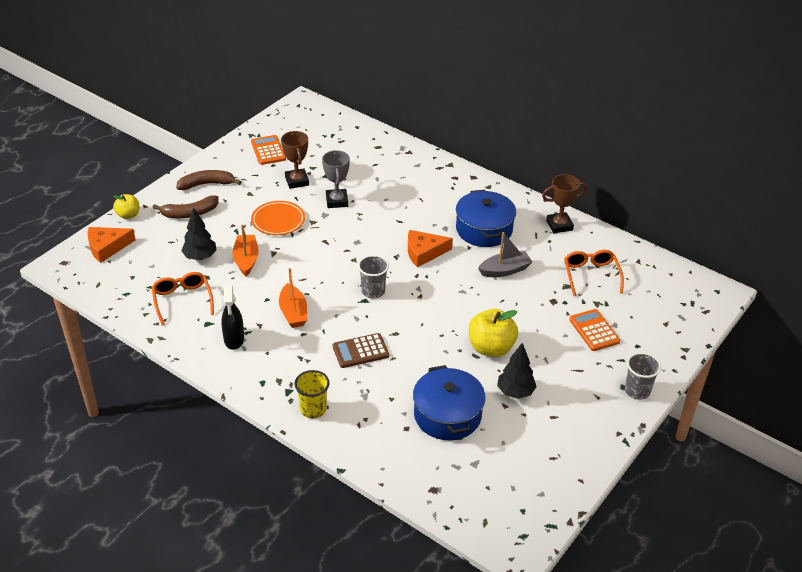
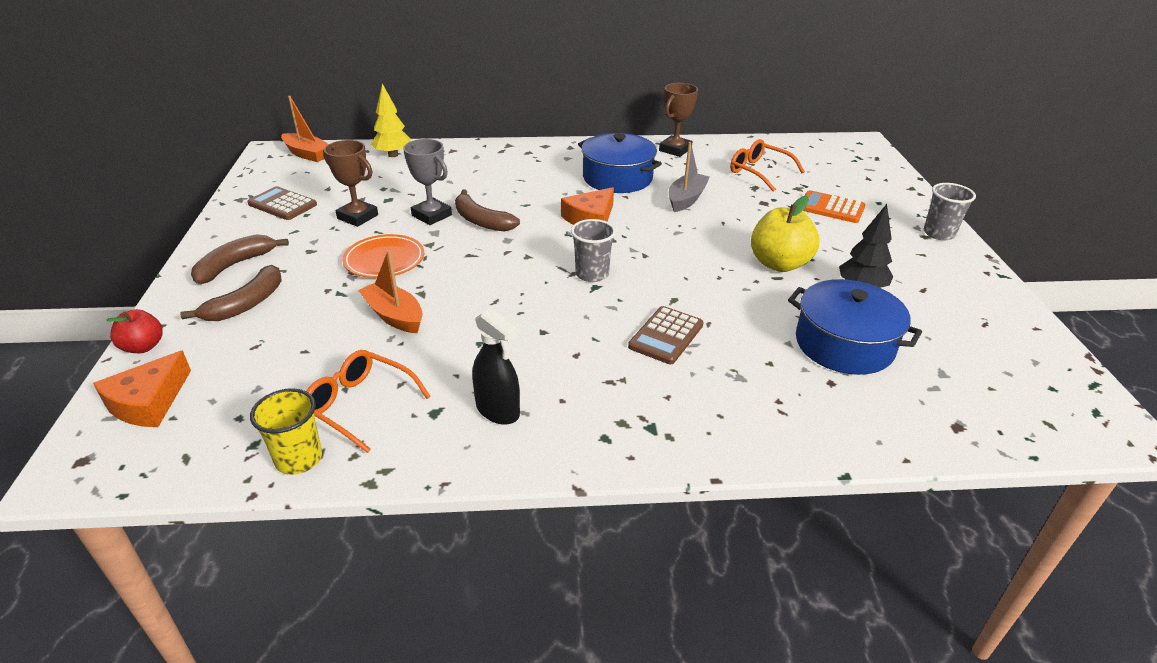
camera: 40 degrees left, 5 degrees down
yellow apple [113,194,139,219] -> red apple [106,309,163,353]
black tree [181,208,216,260] -> none
orange calculator [251,135,286,165] -> brown calculator [247,186,317,220]
orange boat [279,268,307,328] -> orange boat moved to [281,96,329,162]
yellow cup [295,370,329,418] -> yellow cup moved to [250,388,322,475]
none -> yellow tree [371,84,411,157]
none -> brown banana [455,189,520,232]

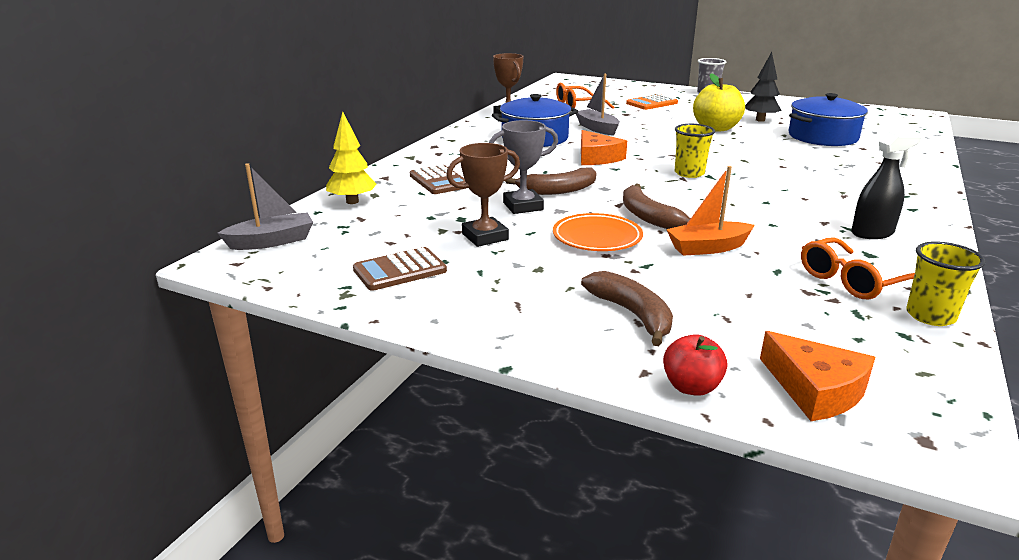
camera: 60 degrees left, 10 degrees down
brown banana [191,234,289,284] -> brown banana moved to [623,184,690,229]
orange boat [281,96,329,162] -> grey boat [218,163,313,250]
grey cup [571,219,616,282] -> yellow cup [675,124,715,178]
brown calculator [628,306,703,364] -> brown calculator moved to [410,165,466,194]

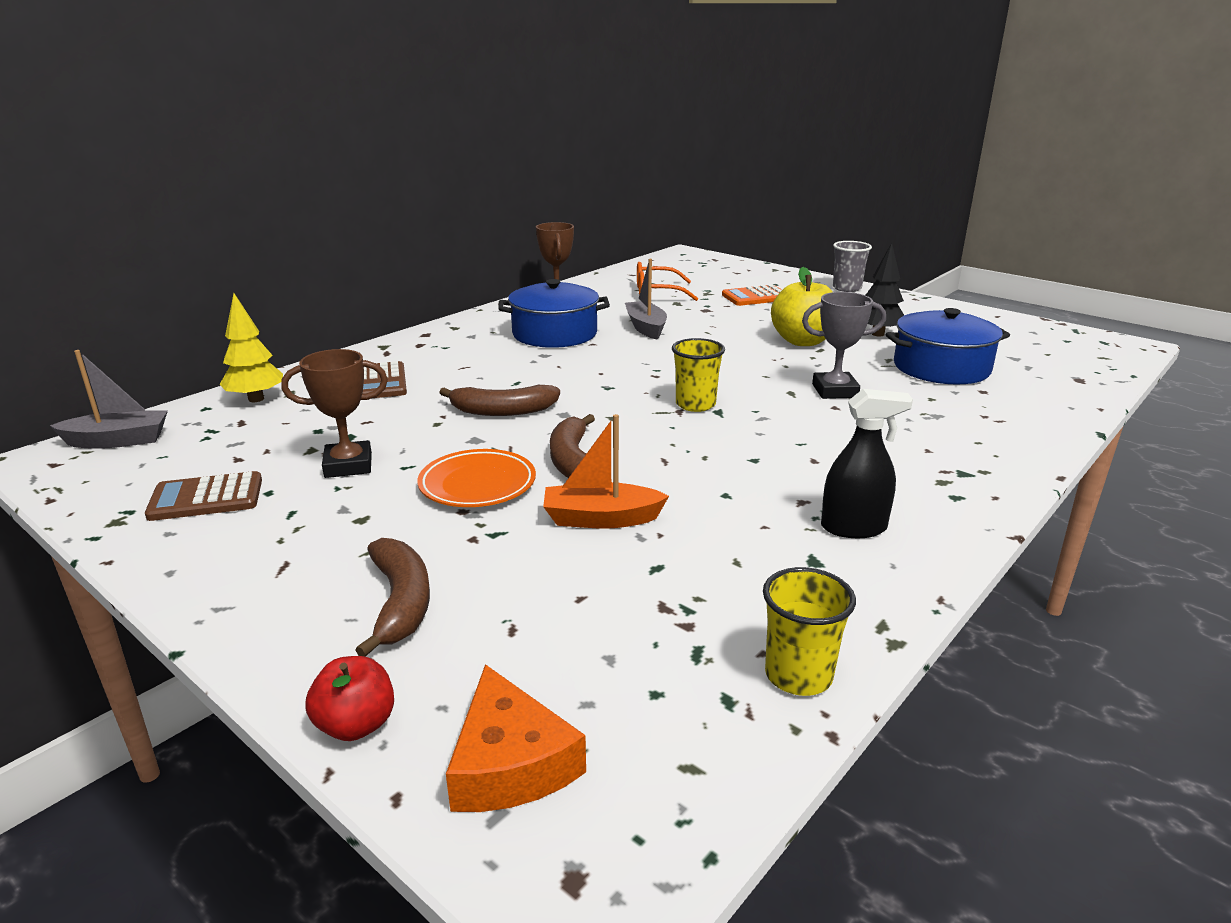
camera: 15 degrees right, 0 degrees up
grey trophy [489,120,558,214] -> grey trophy moved to [802,292,886,399]
orange cheese [581,130,627,165] -> none
orange glasses [801,237,915,299] -> none

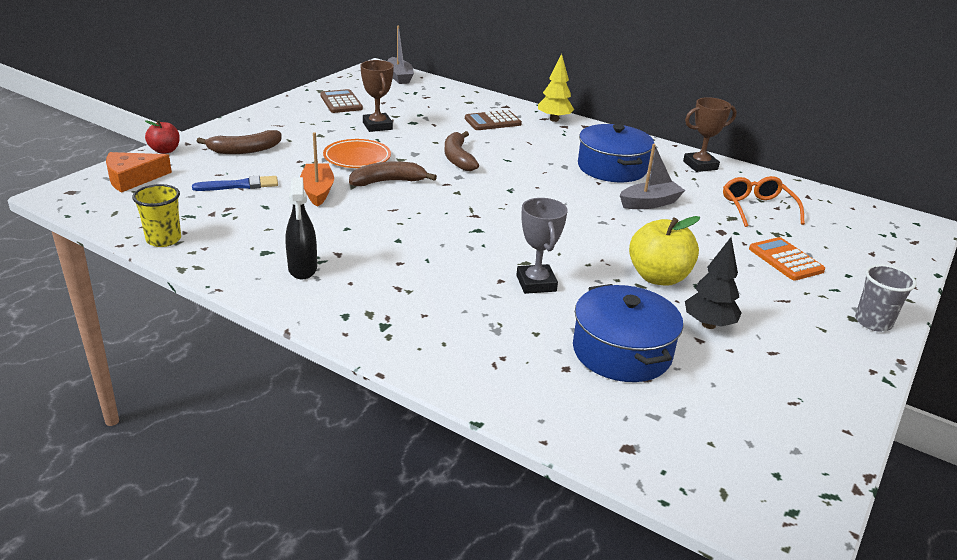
camera: 80 degrees right, 5 degrees up
yellow tree [219,293,283,402] -> yellow tree moved to [538,54,574,122]
yellow cup [672,338,725,412] -> none
none -> blue brush [192,176,278,191]

